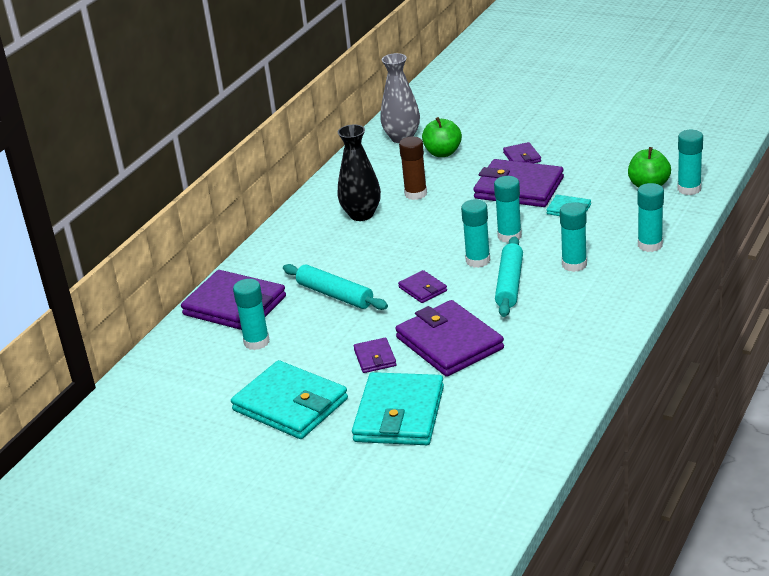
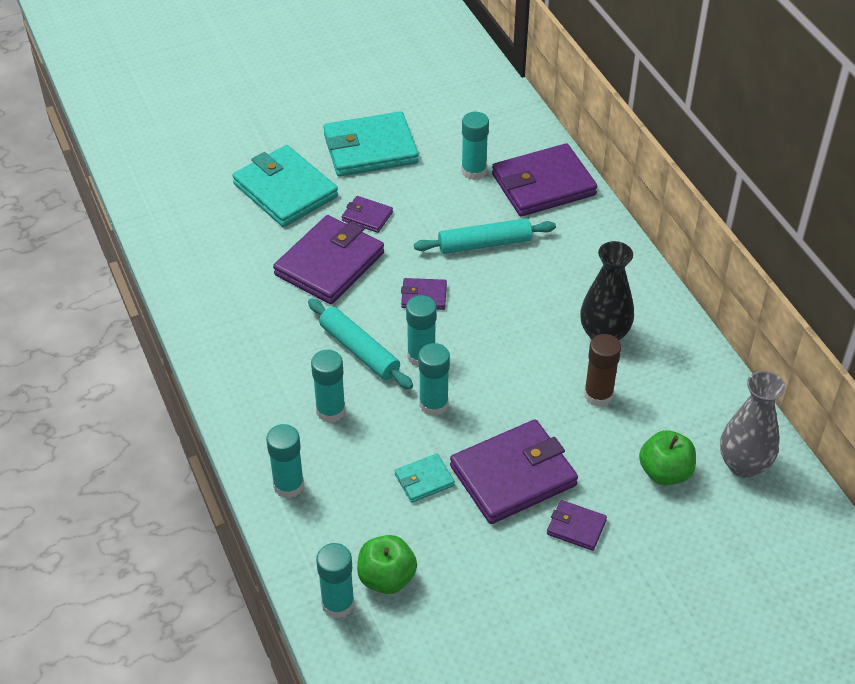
camera: 125 degrees right, 15 degrees up
purple wallet [395,300,504,377] -> purple wallet turned 60 degrees counterclockwise [273,215,384,304]

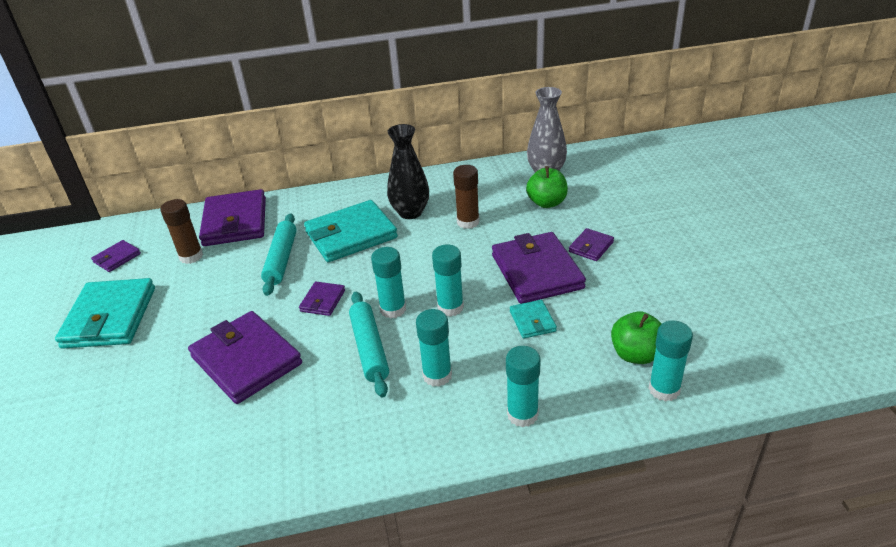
camera: 75 degrees left, 10 degrees down
turquoise wallet [232,145,338,227] -> turquoise wallet moved to [304,200,398,262]
turquoise rolling pin [308,299,413,389] -> turquoise rolling pin turned 75 degrees counterclockwise [349,292,389,398]
purple wallet [342,196,393,233] -> purple wallet moved to [91,240,141,272]
turquoise glue stick [461,112,489,180] -> brown glue stick [160,199,203,264]

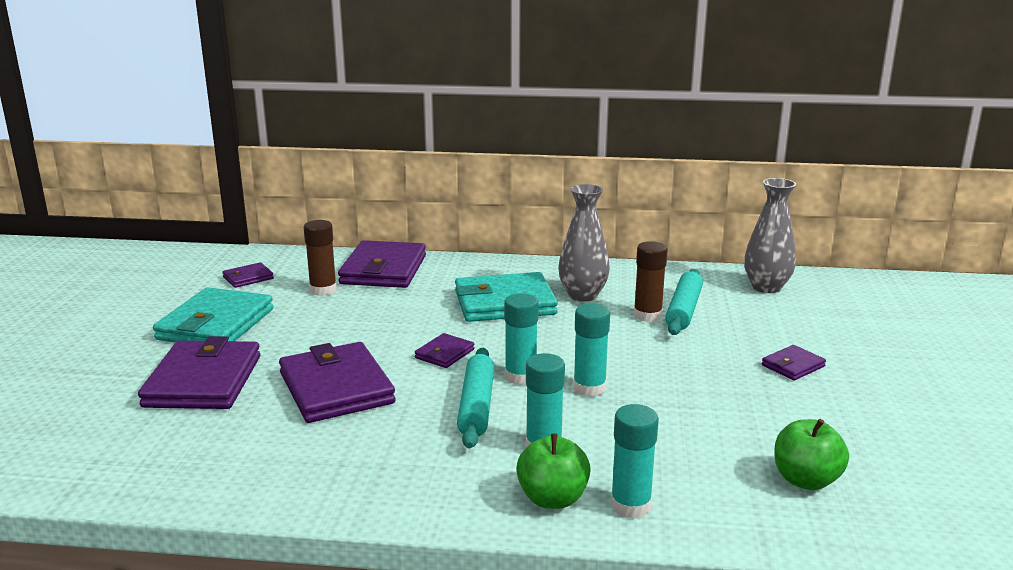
camera: 15 degrees right, 15 degrees down
turquoise rolling pin [261,213,297,296] -> turquoise rolling pin moved to [665,269,703,335]
black vase [387,124,429,219] -> grey vase [558,184,610,301]
purple wallet [492,232,586,304] -> purple wallet moved to [138,336,260,409]
turquoise wallet [510,300,557,339] -> none
green apple [526,166,568,208] -> green apple moved to [516,433,591,509]
turquoise glue stick [648,320,693,401] -> none

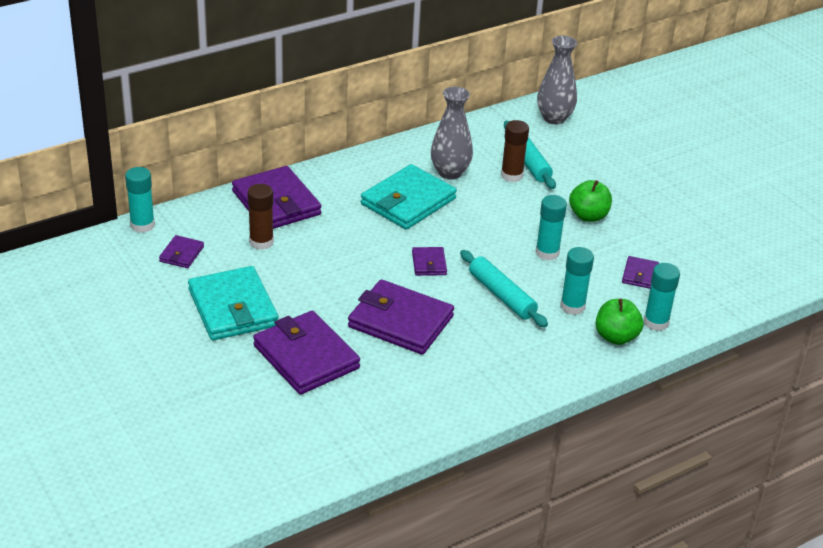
camera: 40 degrees left, 15 degrees up
turquoise glue stick [504,293,539,385] -> turquoise glue stick moved to [125,167,155,233]
purple wallet [762,345,826,380] -> purple wallet moved to [622,256,659,289]
green apple [774,419,849,490] -> green apple moved to [569,180,612,222]

